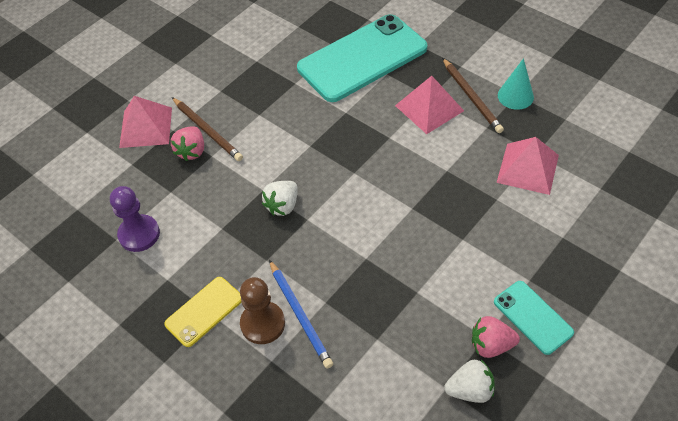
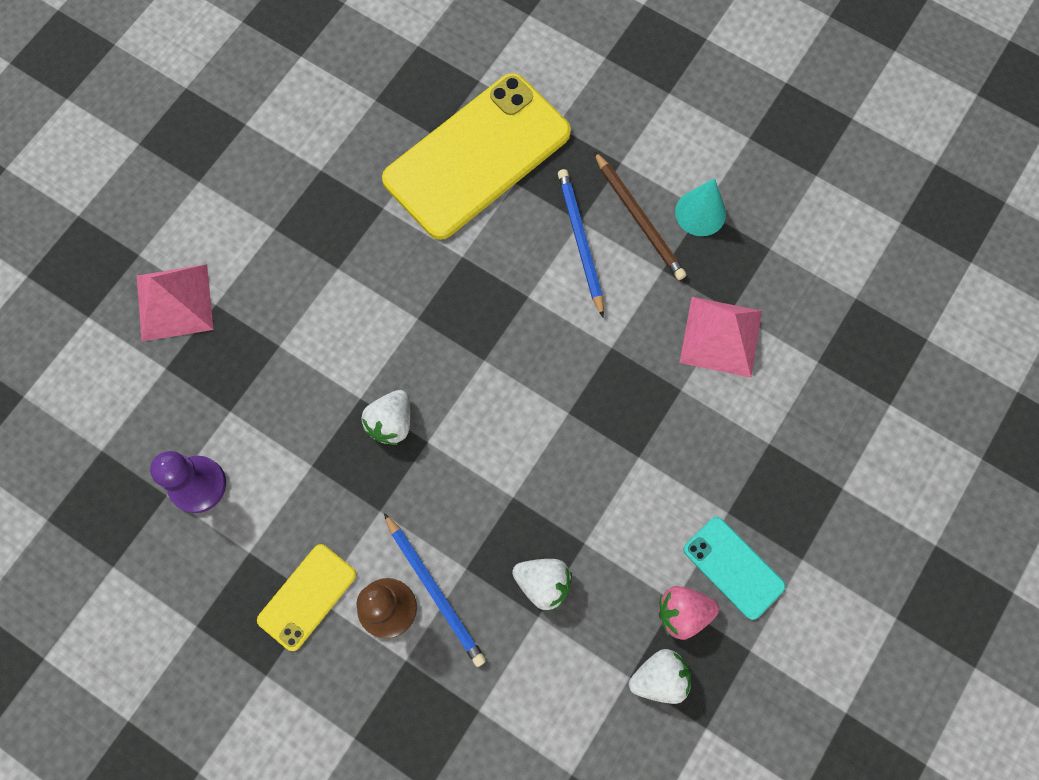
camera: 10 degrees left, 20 degrees up
pink strawberry [171,126,204,161] -> none
brown pencil [172,97,243,161] -> none
turquoise phone [297,14,427,102] -> yellow phone [382,73,571,240]
pink pyramid [395,76,464,134] -> blue pencil [558,169,604,317]
none -> white strawberry [512,559,572,610]

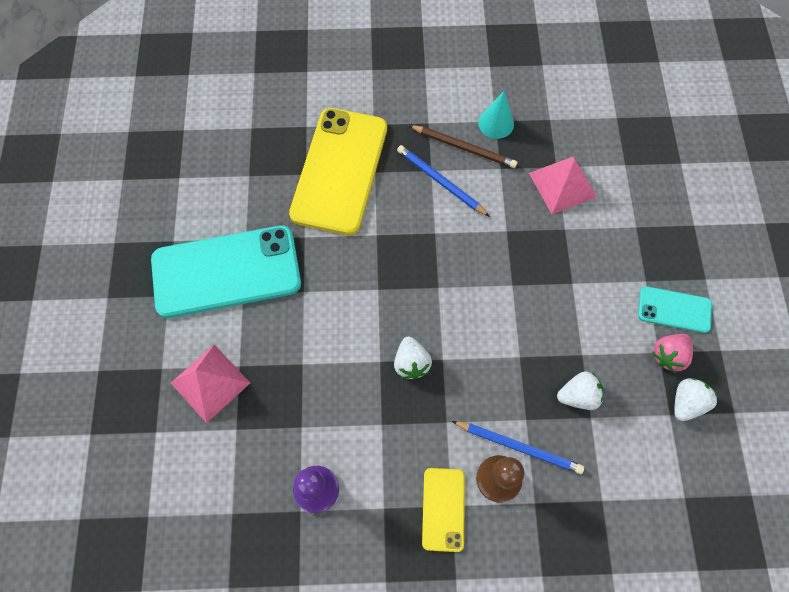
camera: 35 degrees left, 5 degrees down
none -> turquoise phone [151,225,301,318]

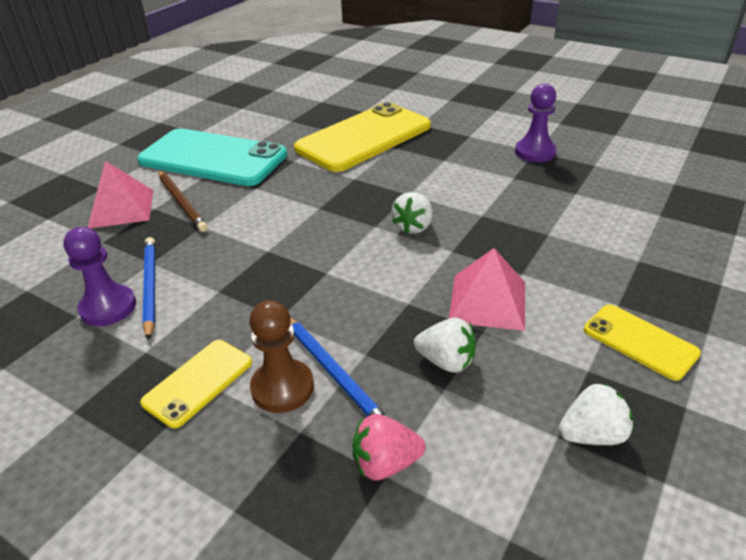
camera: 35 degrees right, 30 degrees down
white strawberry [394,337,432,379] -> white strawberry moved to [392,192,433,234]
blue pencil [397,145,490,217] -> blue pencil moved to [142,237,155,341]
brown pencil [409,125,517,168] -> brown pencil moved to [158,170,208,232]
turquoise cone [478,91,514,139] -> purple pawn [515,83,557,162]
pink pyramid [529,157,597,214] -> pink pyramid moved to [449,248,525,331]
turquoise phone [638,286,712,333] -> yellow phone [584,305,701,381]
pink strawberry [652,334,693,373] -> pink strawberry moved to [352,414,426,480]

